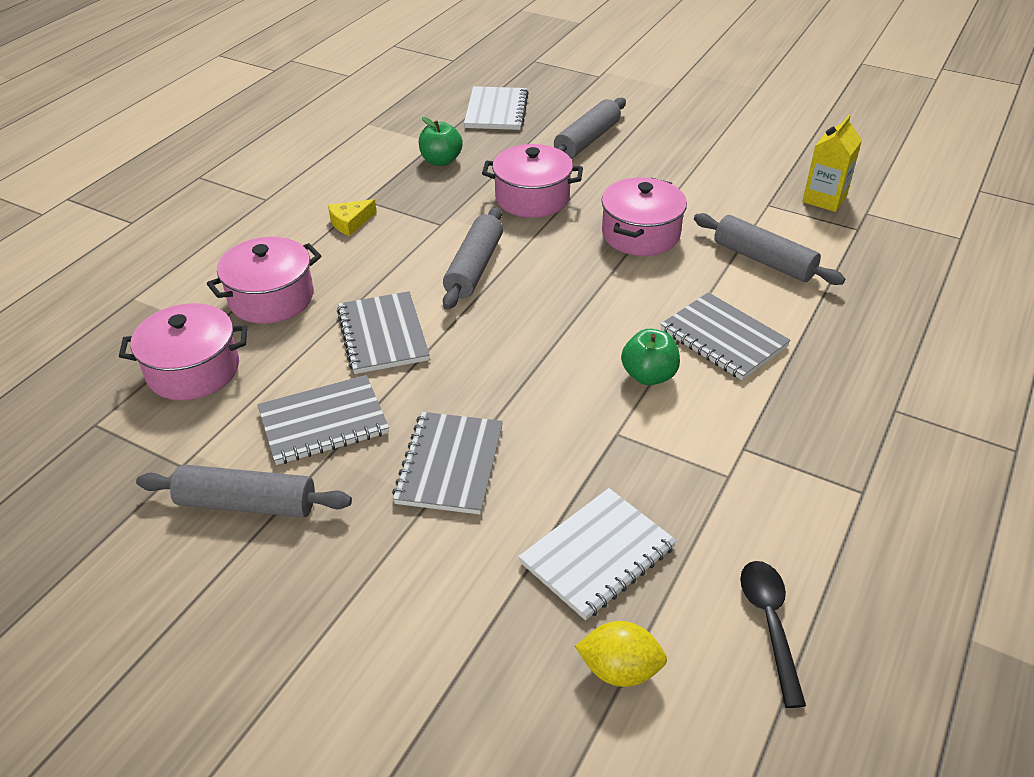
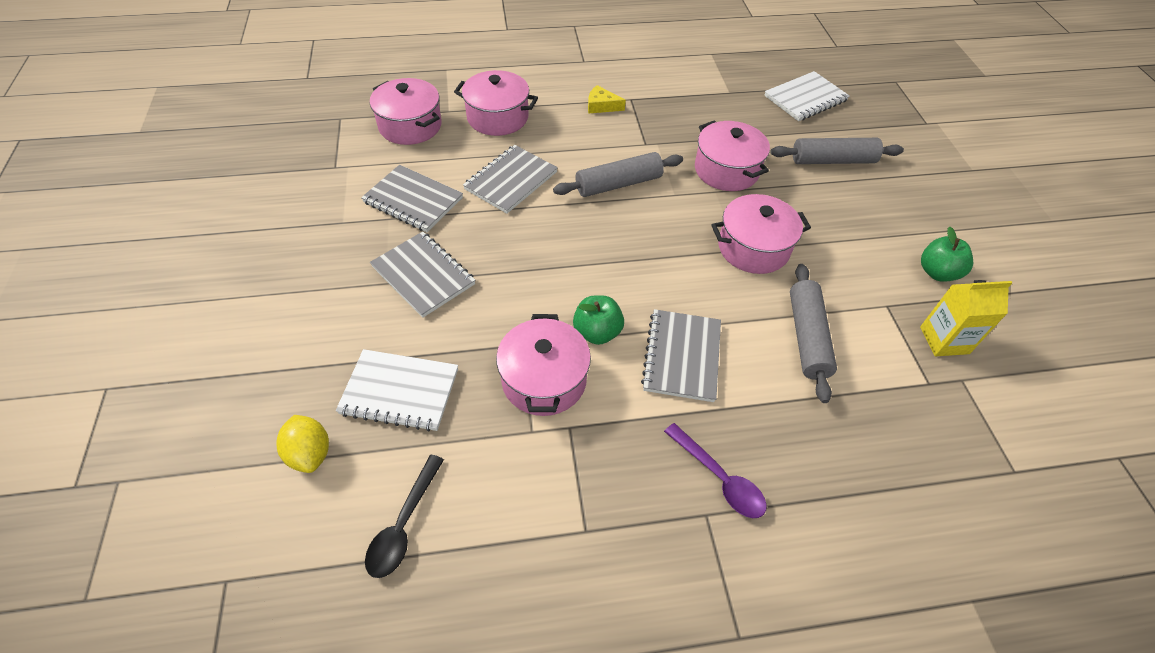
camera: 50 degrees right, 10 degrees up
grey rolling pin [136,464,352,518] -> none
grey notebook [392,412,503,514] -> grey notebook turned 75 degrees clockwise [370,232,476,318]
green apple [419,117,463,166] -> green apple moved to [921,227,973,282]
black spoon [740,561,806,708] -> black spoon turned 150 degrees clockwise [365,455,444,578]
none -> pink pot [496,314,591,416]
none -> purple spoon [664,423,767,518]

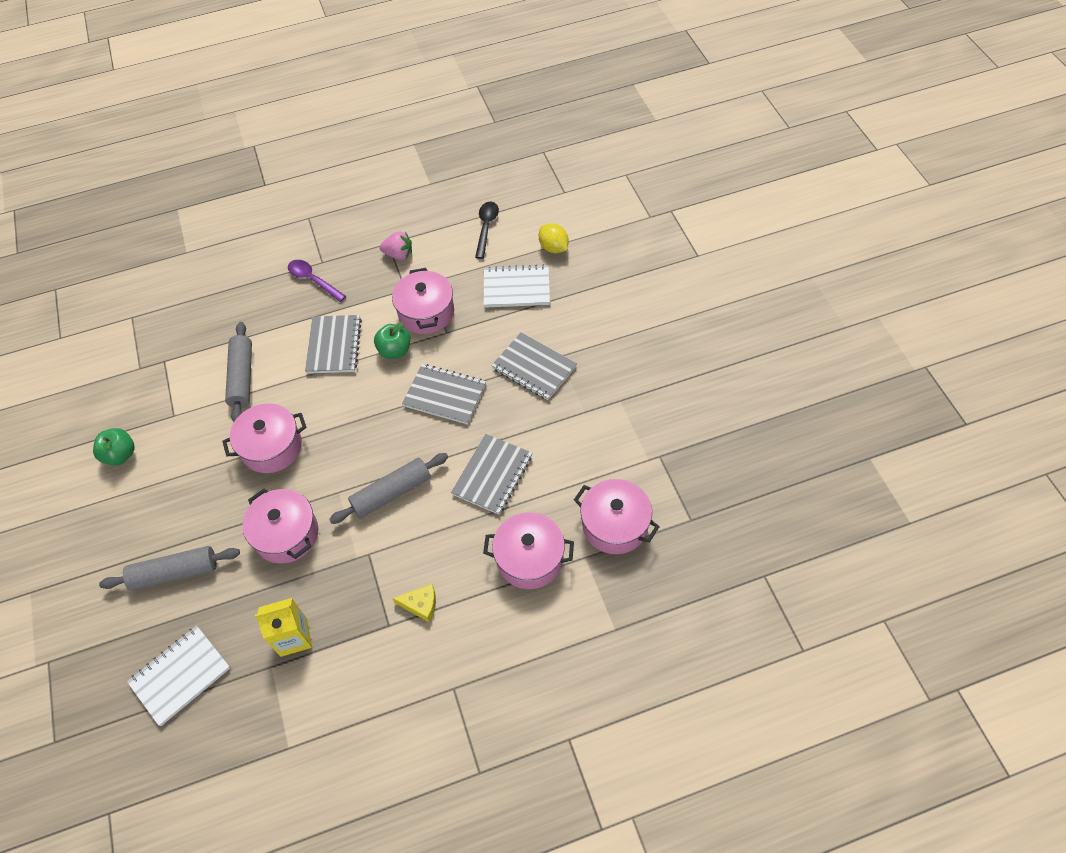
camera: 175 degrees right, 5 degrees up
grey notebook [361,165,463,232] -> grey notebook moved to [402,364,486,425]
yellow carton [920,280,1012,356] -> yellow carton moved to [255,598,312,657]
none -> pink strawberry [379,231,412,260]

